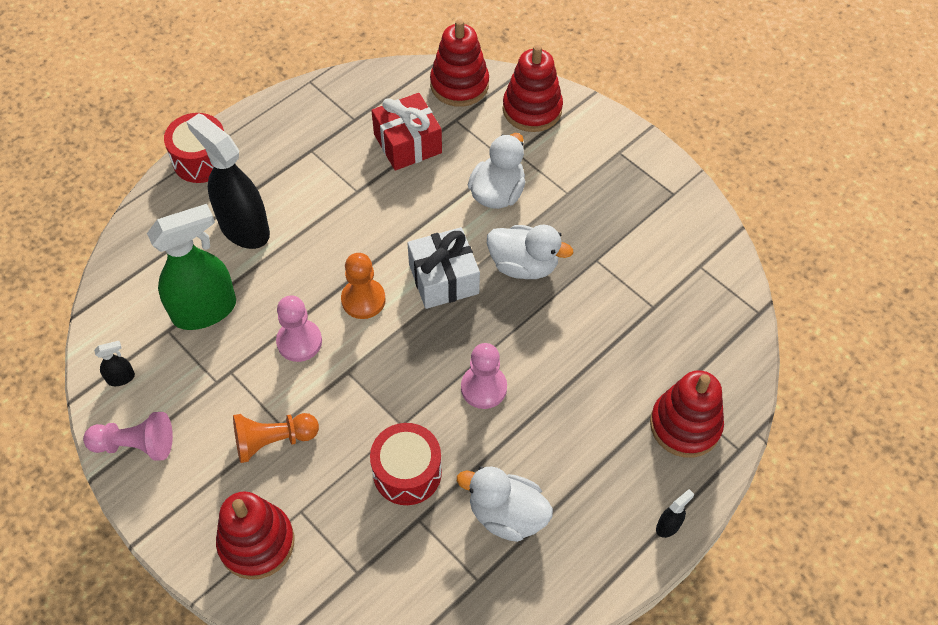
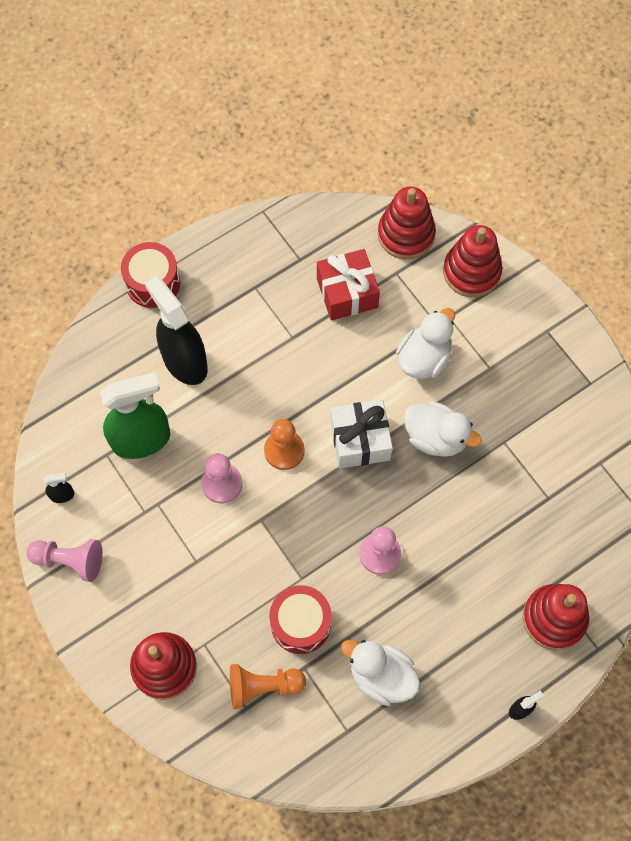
camera: 10 degrees right, 10 degrees up
orange pawn [233,413,319,463] -> orange pawn moved to [230,664,306,709]

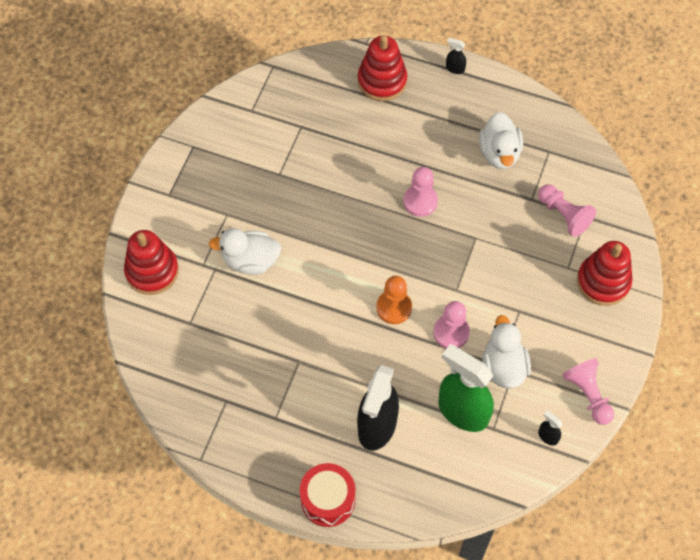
camera: 125 degrees left, 5 degrees down
orange pawn [230,664,306,709] -> pink pawn [538,184,596,237]
red drum [269,585,331,654] -> none
red gift [317,249,380,321] -> none
white gift [331,400,393,468] -> none
red stacking toy [378,187,436,260] -> none
white duck [404,402,482,457] -> white duck moved to [482,315,531,389]

